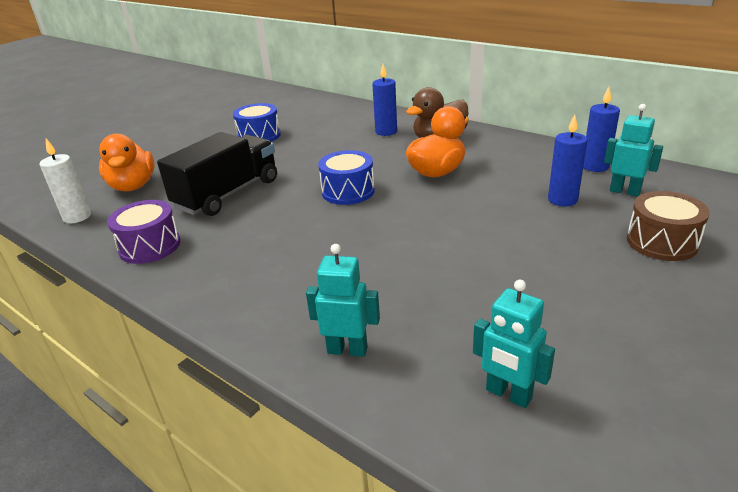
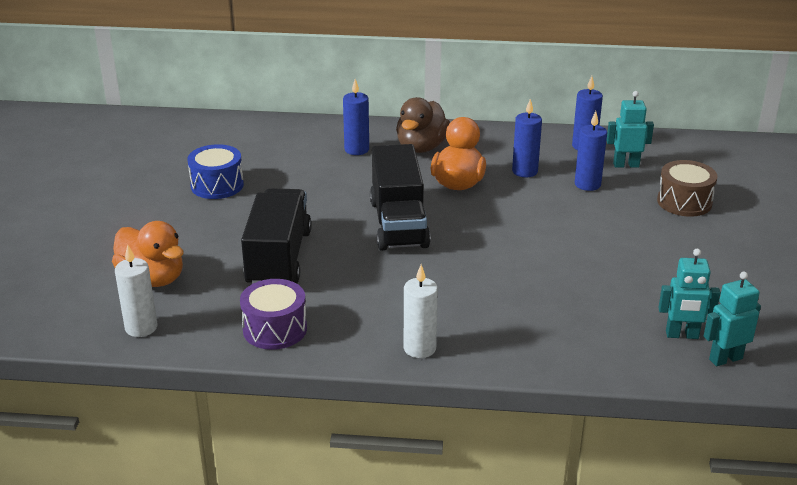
camera: 35 degrees left, 0 degrees up
turquoise robot [306,244,380,357] -> turquoise robot moved to [704,272,761,366]
blue drum [318,150,375,205] -> black truck [370,144,430,251]
none -> white candle [404,265,438,358]
none -> blue candle [512,99,542,178]

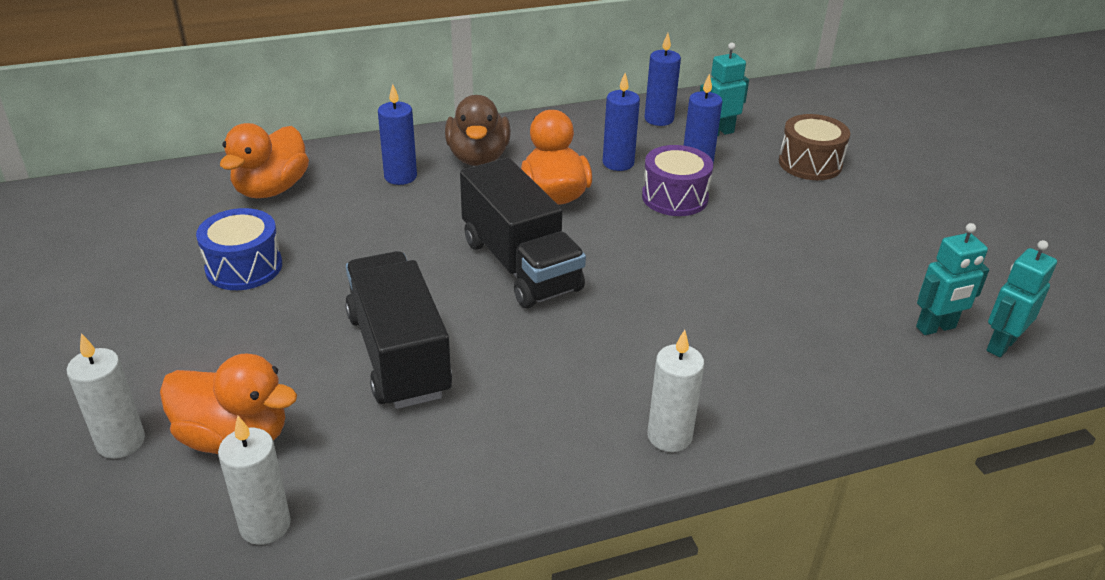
camera: 25 degrees left, 5 degrees up
purple drum [240,279,307,350] -> purple drum moved to [642,145,713,216]
none -> white candle [67,333,145,459]
none -> orange duck [220,123,309,198]

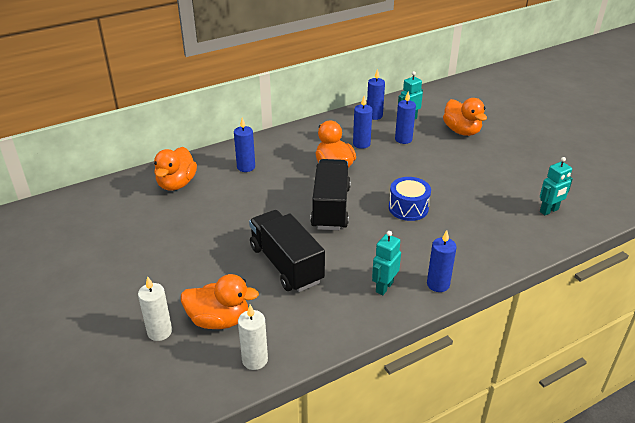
camera: 10 degrees left, 0 degrees up
blue drum [196,208,282,290] -> blue drum moved to [389,177,431,221]
brown duck [445,95,511,166] -> none
black truck [460,158,586,308] -> black truck turned 135 degrees counterclockwise [310,159,351,230]
purple drum [642,145,713,216] -> none
white candle [647,330,704,452] -> blue candle [427,230,457,292]
brown drum [779,114,850,180] -> orange duck [443,98,487,136]
turquoise robot [987,240,1057,357] -> turquoise robot moved to [372,231,401,295]

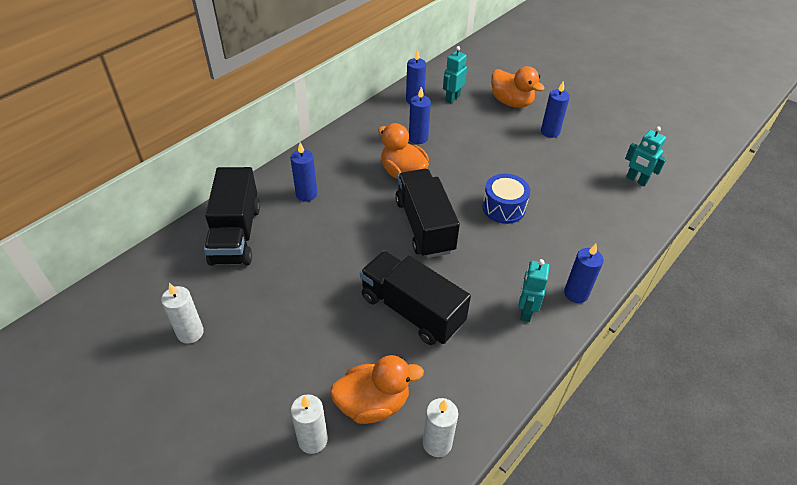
camera: 20 degrees left, 10 degrees up
orange duck [154,147,197,191] -> black truck [204,167,260,266]
blue candle [395,92,416,144] -> blue candle moved to [541,81,570,138]
turquoise robot [540,157,573,215] -> turquoise robot turned 90 degrees clockwise [625,126,666,186]
none -> white candle [161,283,204,344]

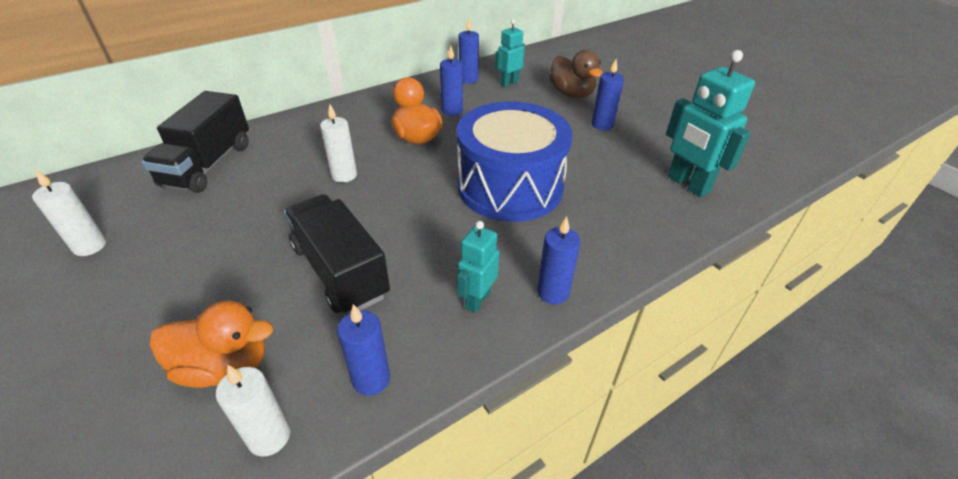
camera: 15 degrees right, 5 degrees down
blue candle [291,142,317,201] -> blue candle moved to [337,304,390,396]
white candle [291,394,328,454] -> white candle moved to [320,104,357,183]
black truck [395,169,460,258] -> none
blue drum [482,174,530,224] -> blue drum [457,102,572,222], size x2.05
orange duck [491,66,545,108] -> brown duck [549,49,603,98]
turquoise robot [625,126,666,186] -> turquoise robot [666,50,755,197], size x1.68

